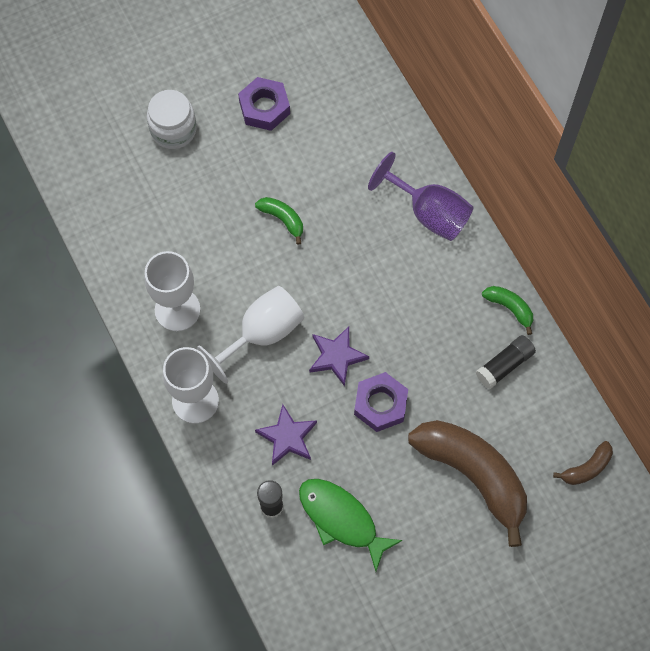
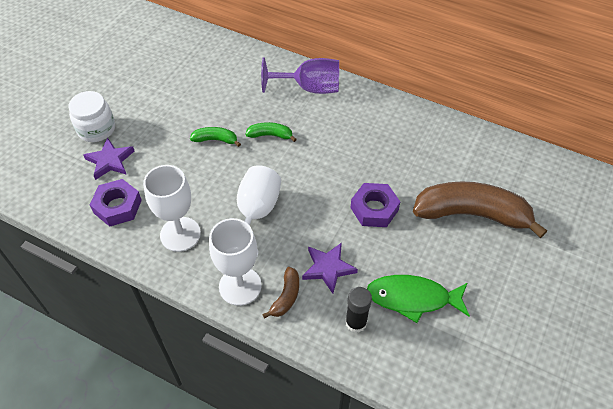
camera: 35 degrees left, 15 degrees down
purple nut [238,77,290,131] -> purple nut moved to [90,179,142,227]
purple star [309,326,369,386] -> purple star moved to [84,138,134,180]
black glue stick [476,335,536,389] -> none
green banana [482,286,533,335] -> green banana moved to [246,122,297,142]
brown banana [553,441,613,485] -> brown banana moved to [262,267,299,319]

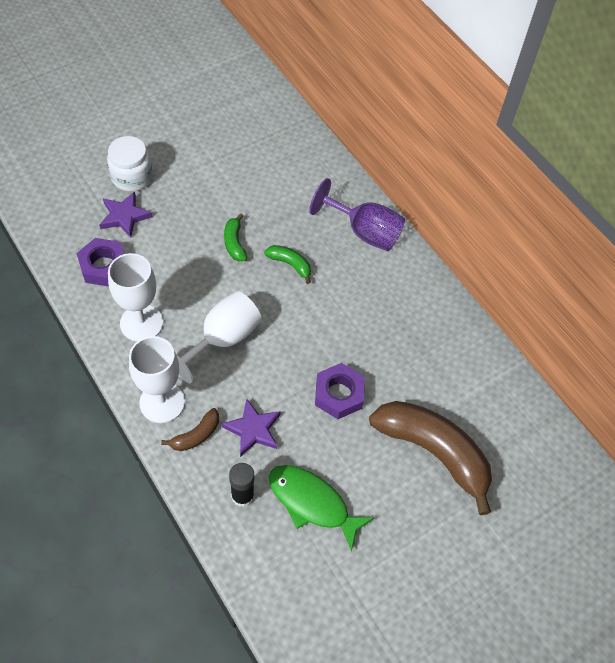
camera: 25 degrees right, 5 degrees up
green banana [190,127,241,147] -> green banana turned 135 degrees counterclockwise [224,213,247,262]

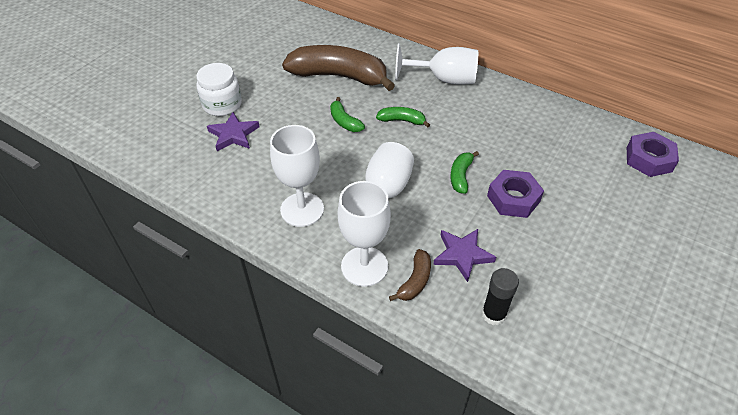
camera: 20 degrees left, 10 degrees down
purple nut [76,238,124,287] -> purple nut moved to [627,132,679,177]
green fish [269,465,374,552] -> none
purple goblet [309,178,405,251] -> white goblet [395,43,478,85]
brown banana [369,401,492,515] -> brown banana moved to [282,45,395,91]
none -> green banana [450,151,479,194]

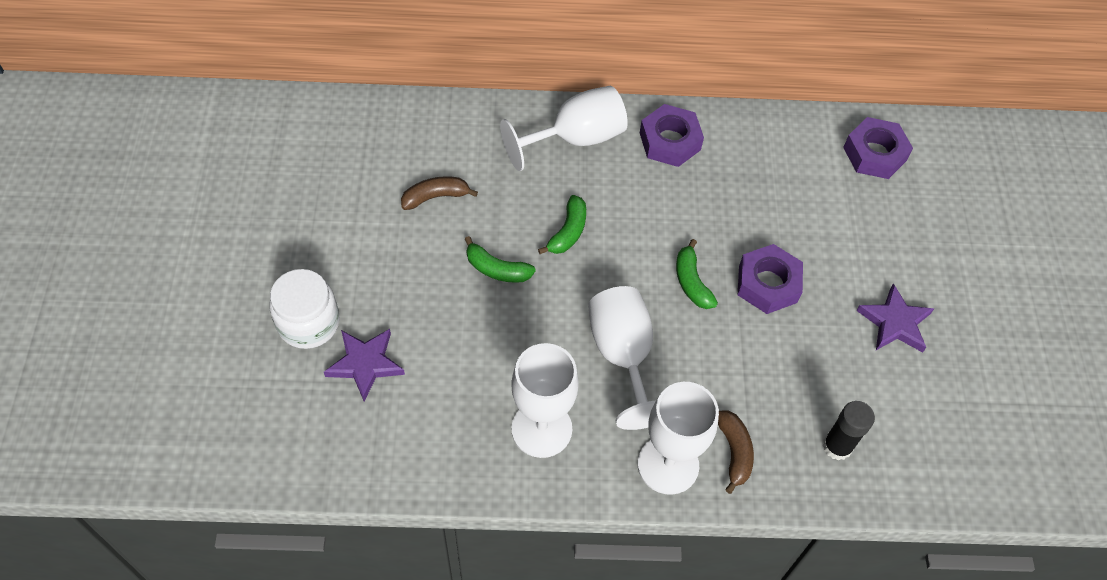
camera: 35 degrees left, 10 degrees up
brown banana [282,45,395,91] -> brown banana [401,176,478,210], size x0.44
green banana [376,107,430,128] -> green banana turned 135 degrees clockwise [538,195,586,254]
purple star [433,229,496,282] -> purple star moved to [856,283,934,352]
none -> purple nut [640,104,704,167]

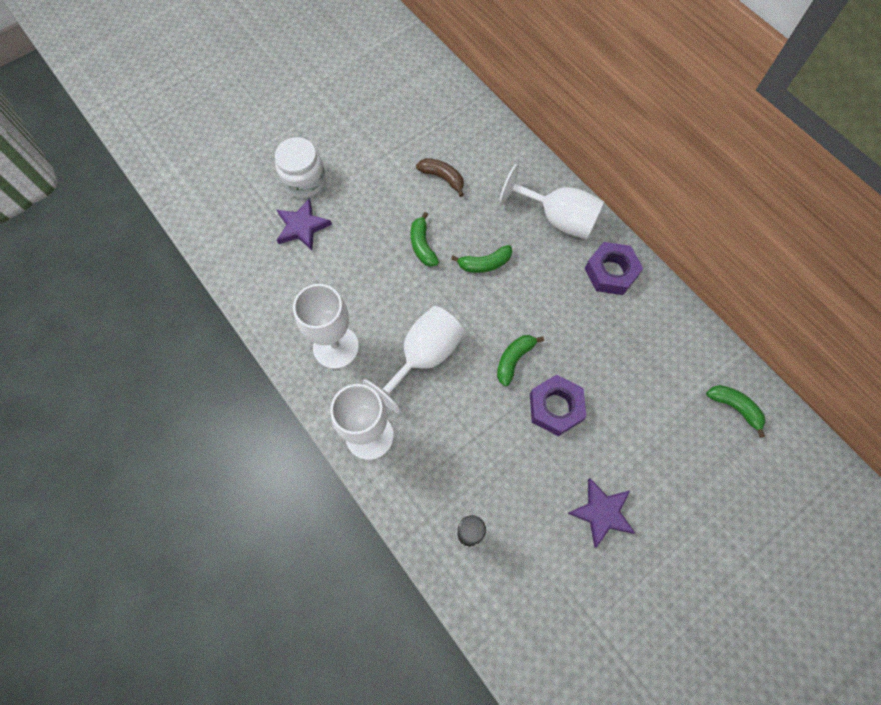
camera: 55 degrees right, 10 degrees up
brown banana [718,410,754,494] -> none
purple nut [843,117,913,179] -> green banana [706,385,766,438]

